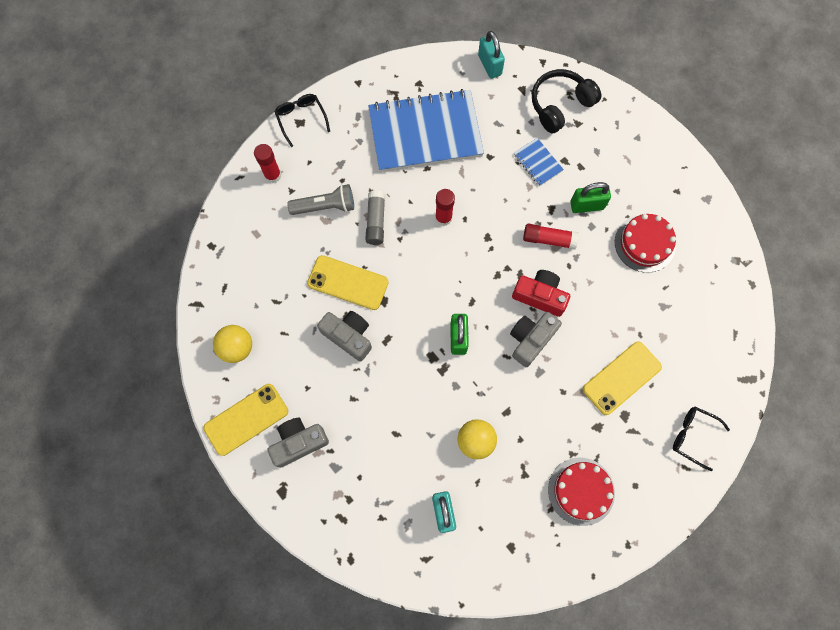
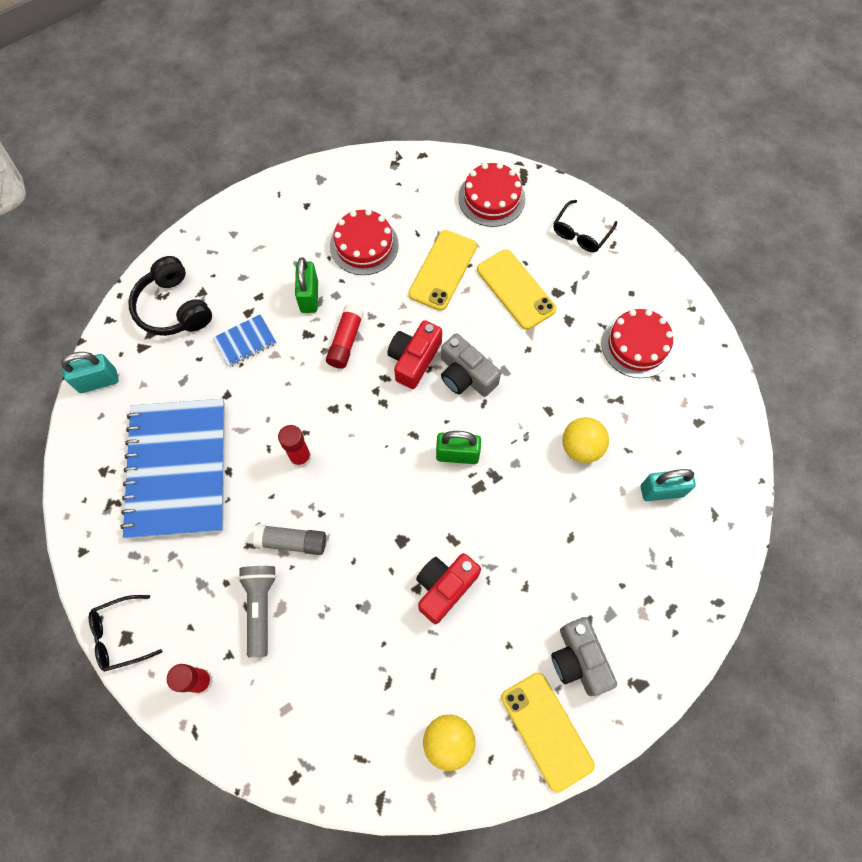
camera: 85 degrees left, 5 degrees down
yellow phone [307,255,388,310] -> yellow phone moved to [408,230,477,311]
grey camera [317,311,372,362] -> red camera [416,553,481,624]
none -> red cake [458,163,525,227]

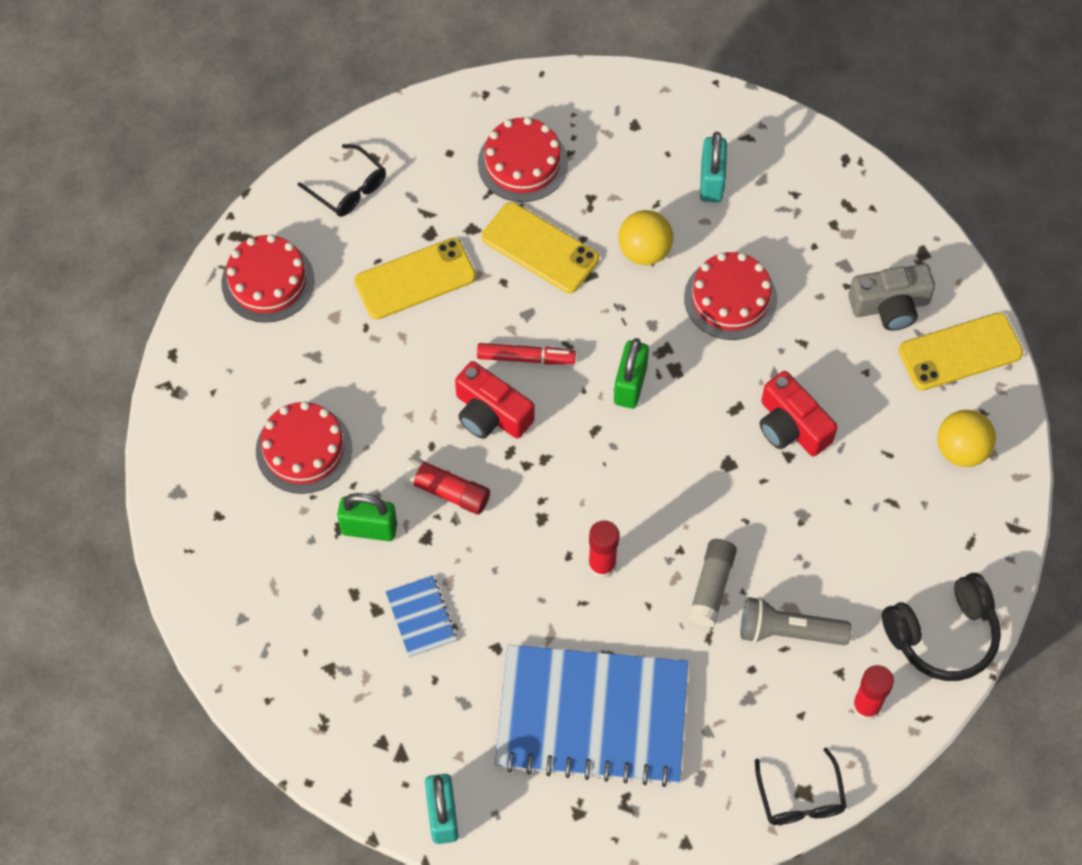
camera: 80 degrees left, 5 degrees down
black headphones [128,256,212,336] -> black headphones moved to [882,573,1001,681]
yellow phone [408,230,477,311] -> yellow phone moved to [482,202,599,293]
grey camera [441,333,501,397] -> red marker [477,343,576,364]
none -> red cake [684,252,777,340]

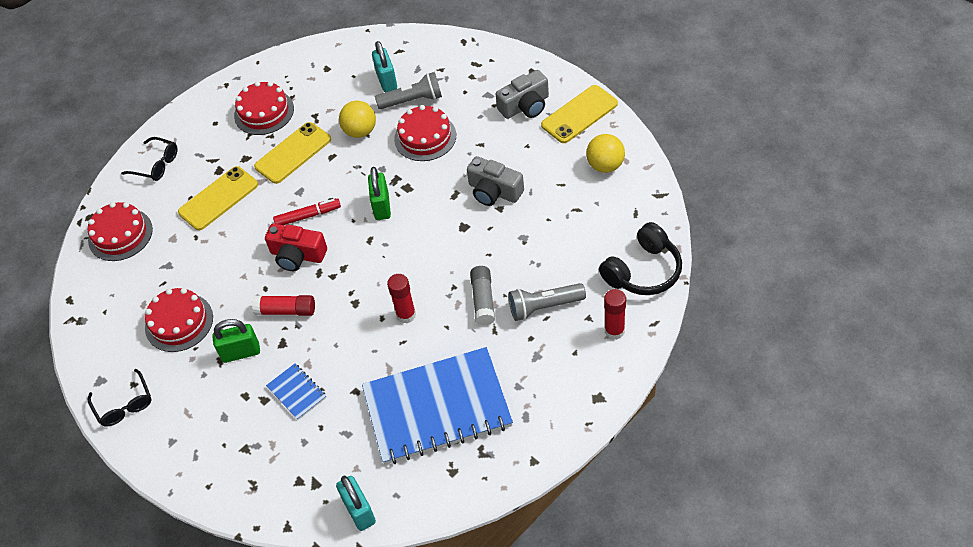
camera: 15 degrees left, 10 degrees down
yellow phone [482,202,599,293] -> yellow phone turned 60 degrees counterclockwise [254,122,331,184]
black glasses [755,747,847,825] -> black glasses moved to [88,369,152,427]
red camera [760,371,838,456] -> grey camera [467,156,524,206]
none -> grey flashlight [375,72,442,109]

